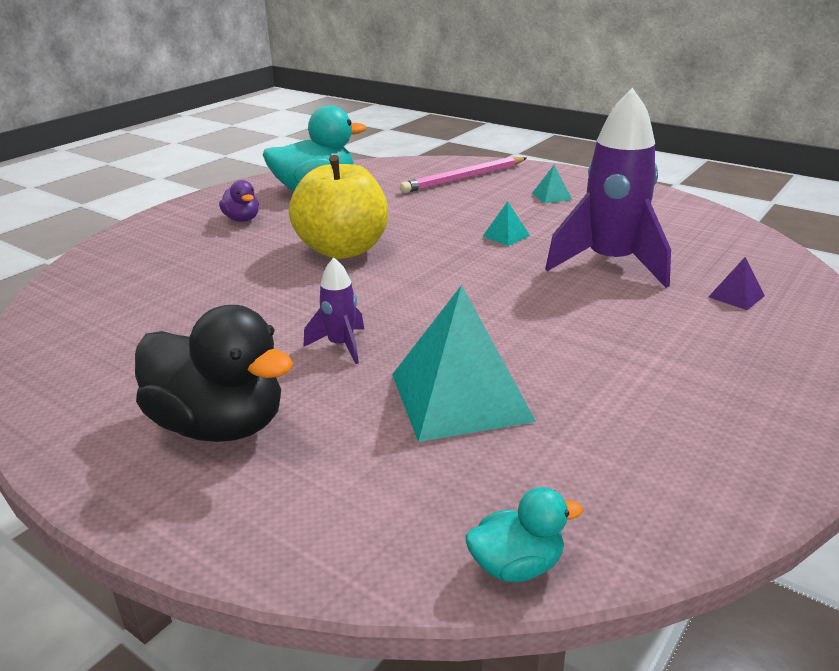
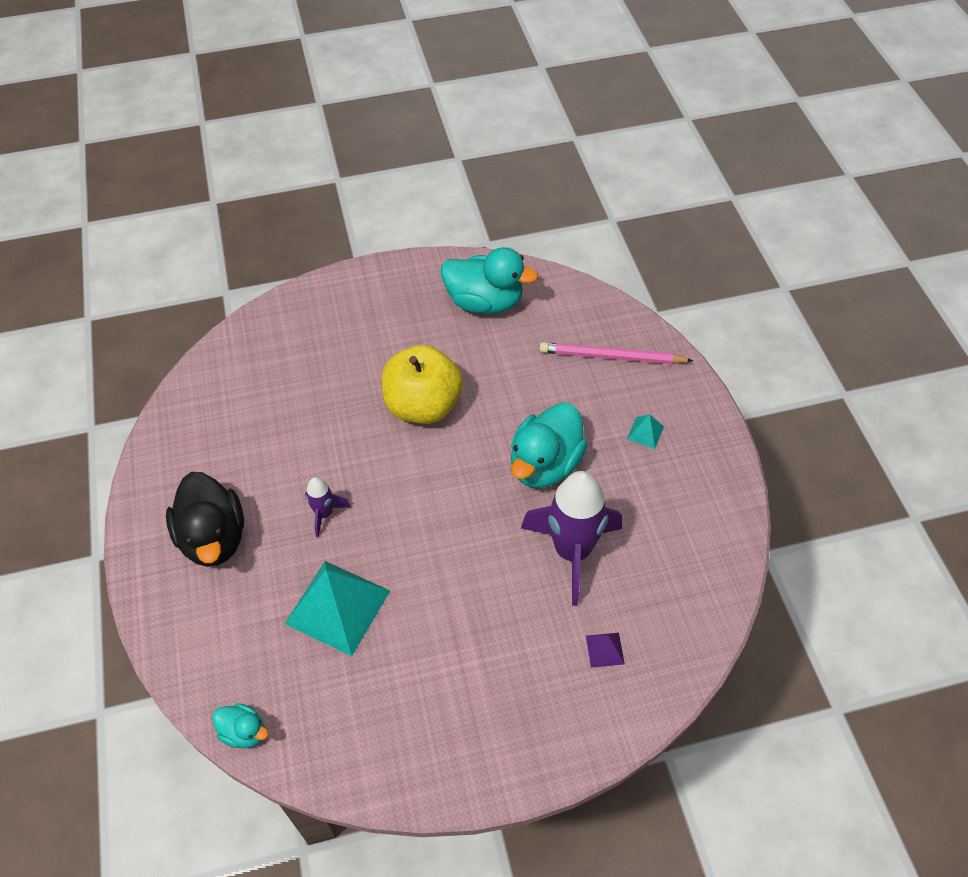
camera: 40 degrees right, 25 degrees up
purple duck [219,180,259,222] -> none
turquoise pyramid [482,201,530,246] -> turquoise duck [511,402,588,488]

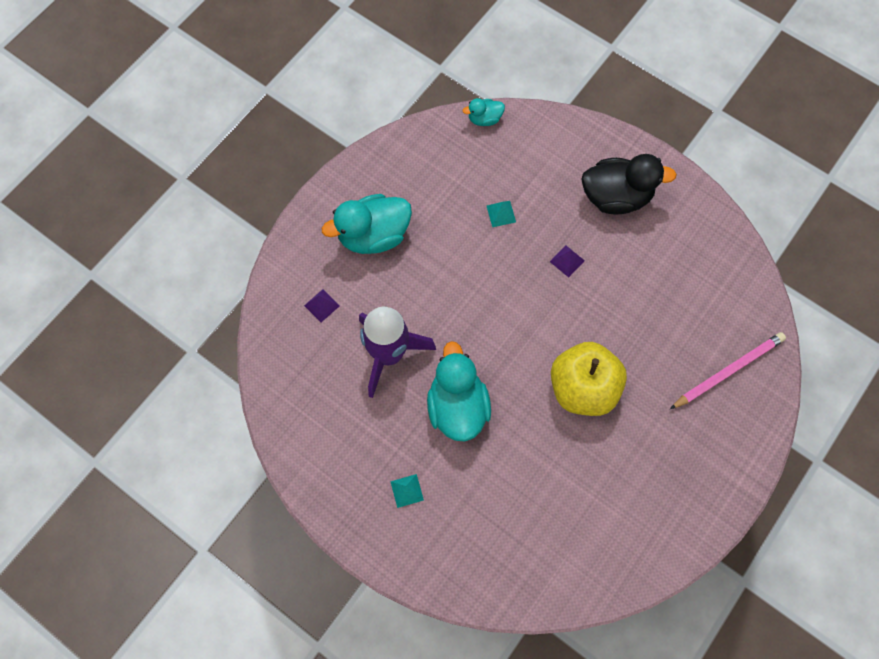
camera: 140 degrees right, 15 degrees up
black duck [166,472,244,567] -> black duck turned 150 degrees clockwise [581,154,677,215]
turquoise pyramid [285,561,390,656] -> turquoise pyramid [487,201,516,227], size x0.43
purple rocket [305,477,351,537] -> purple pyramid [550,245,585,278]
turquoise duck [441,247,538,314] -> turquoise duck moved to [322,194,412,254]
pink pencil [540,342,693,364] -> pink pencil moved to [670,332,786,409]

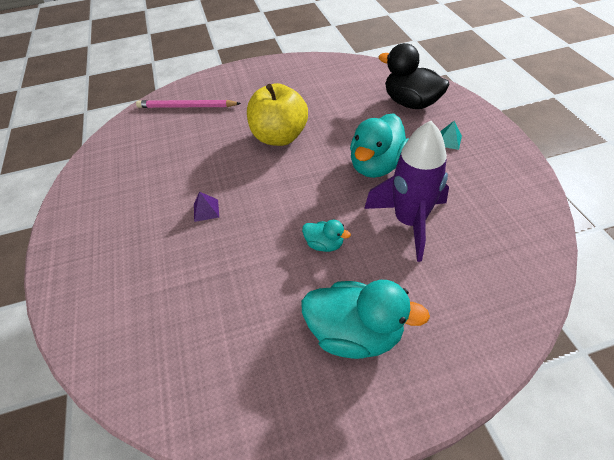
camera: 140 degrees left, 20 degrees down
purple pyramid [304,289,340,322] -> none
turquoise duck [463,98,505,126] -> turquoise duck moved to [302,220,351,252]
turquoise pyramid [487,201,516,227] -> none
black duck [581,154,677,215] -> black duck moved to [378,43,449,109]

